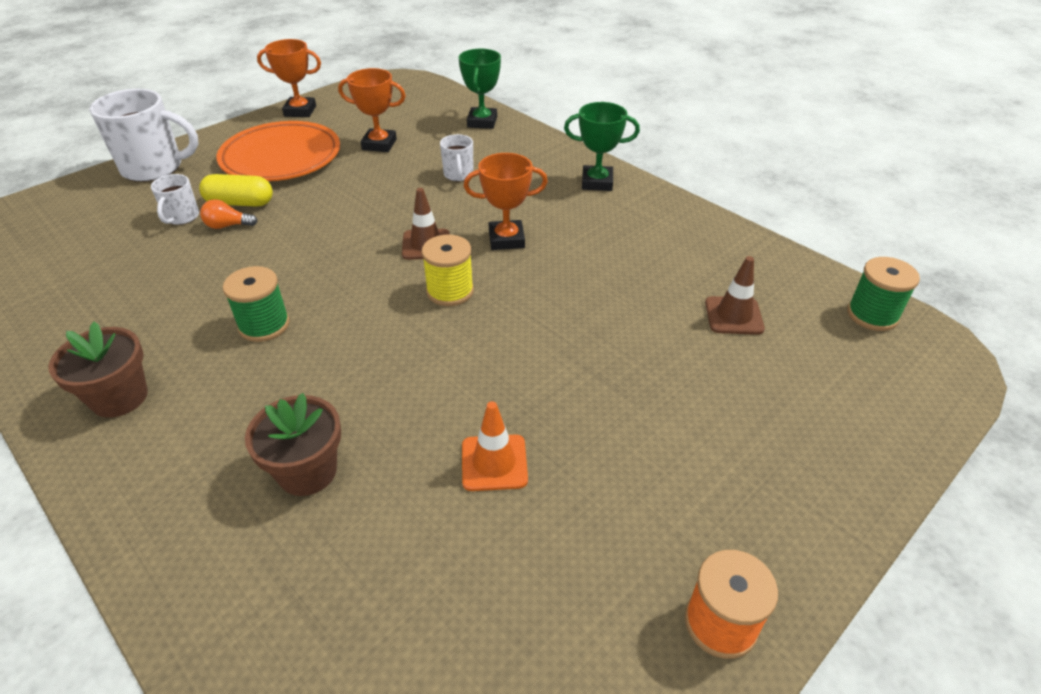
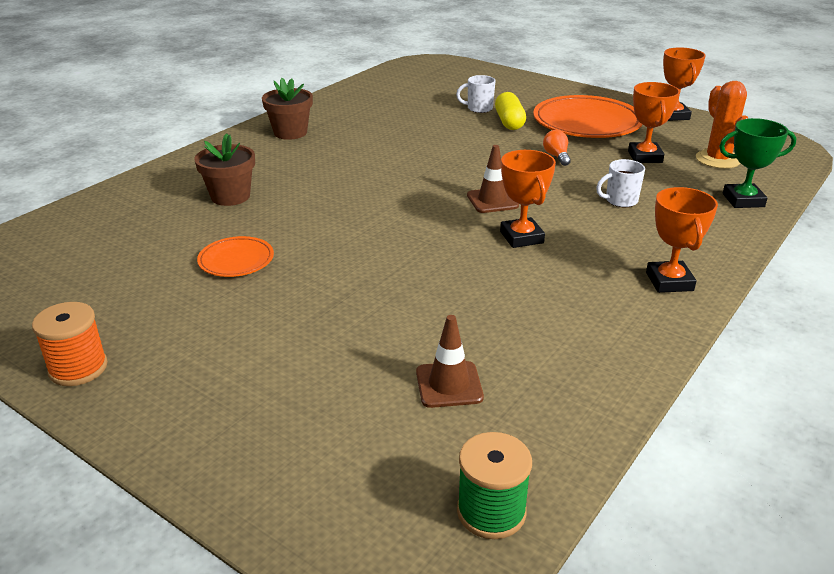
camera: 80 degrees right, 10 degrees down
white mug [89,89,199,182] -> none
orange light bulb [200,199,257,229] -> orange light bulb moved to [543,130,571,166]
green spool [223,266,290,342] -> none
yellow spool [422,235,474,306] -> none
orange traffic cone [462,401,528,491] -> orange plate [197,236,274,277]
green trophy [564,102,640,191] -> orange trophy [646,187,718,293]
none -> orange cactus [696,81,748,169]

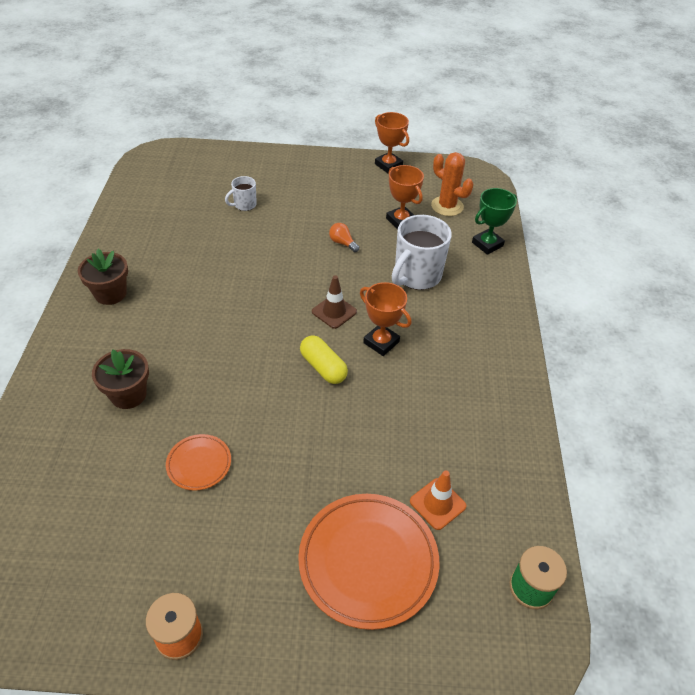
camera: 35 degrees left, 15 degrees up
brown traffic cone [416,315,484,408] -> orange traffic cone [410,470,466,530]
yellow capsule [495,92,526,130] -> yellow capsule moved to [300,335,348,384]
orange plate [533,95,643,138] -> orange plate moved to [298,494,440,630]
white mug [596,159,645,207] -> white mug [392,215,452,290], size x1.97
orange trophy [646,187,718,293] -> none

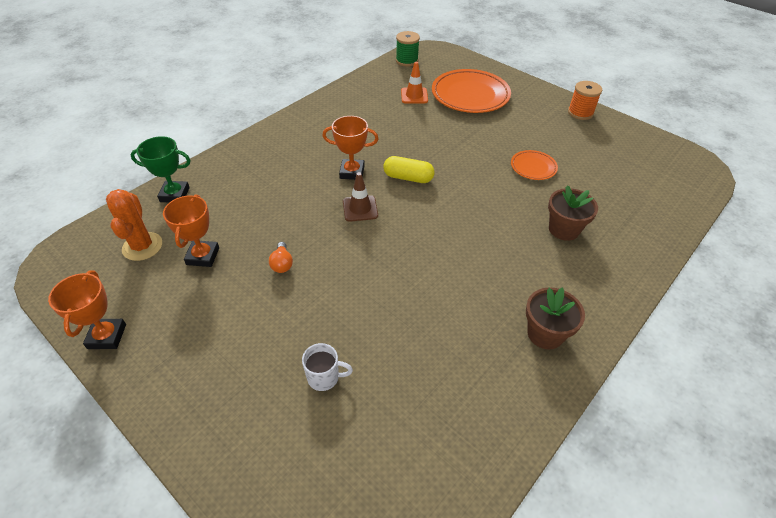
camera: 140 degrees left, 0 degrees up
yellow capsule [300,335,348,384] -> yellow capsule turned 75 degrees counterclockwise [383,156,435,183]
orange trophy [360,282,411,356] -> orange trophy turned 75 degrees counterclockwise [323,116,379,180]
white mug [392,215,452,290] -> none

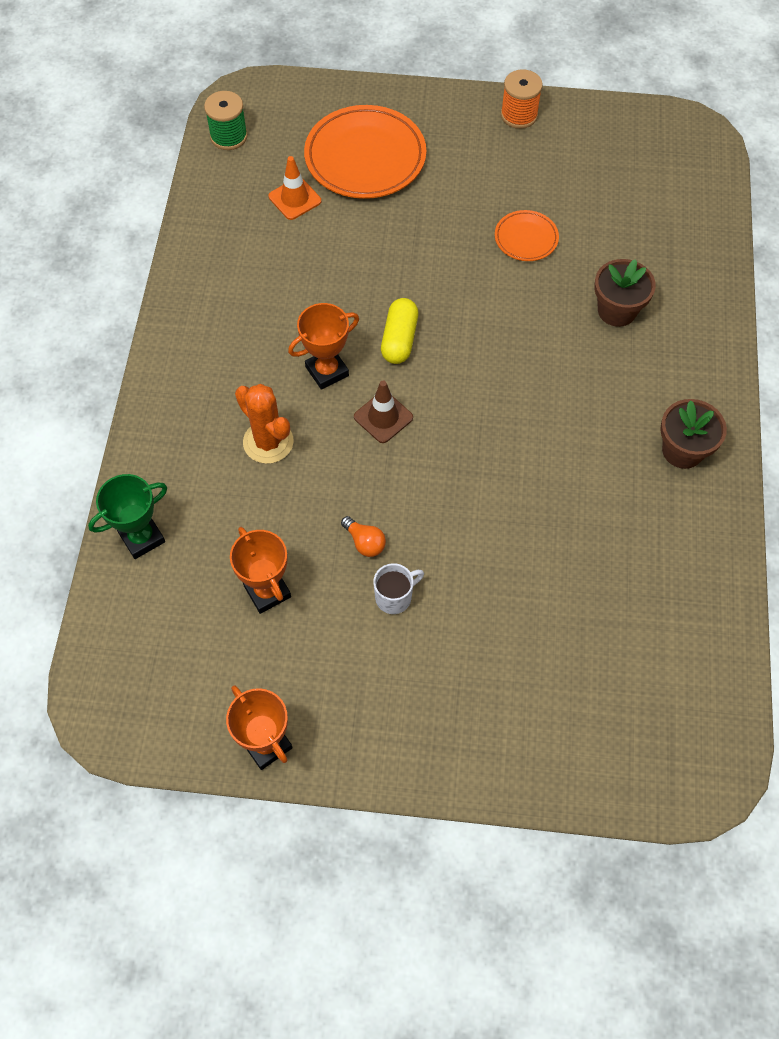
camera: 35 degrees left, 15 degrees up
orange cactus [106,189,162,261] -> orange cactus moved to [235,384,294,464]
white mug [302,343,353,391] -> white mug moved to [373,563,424,614]
yellow capsule [383,156,435,183] -> yellow capsule turned 60 degrees counterclockwise [381,298,418,364]

